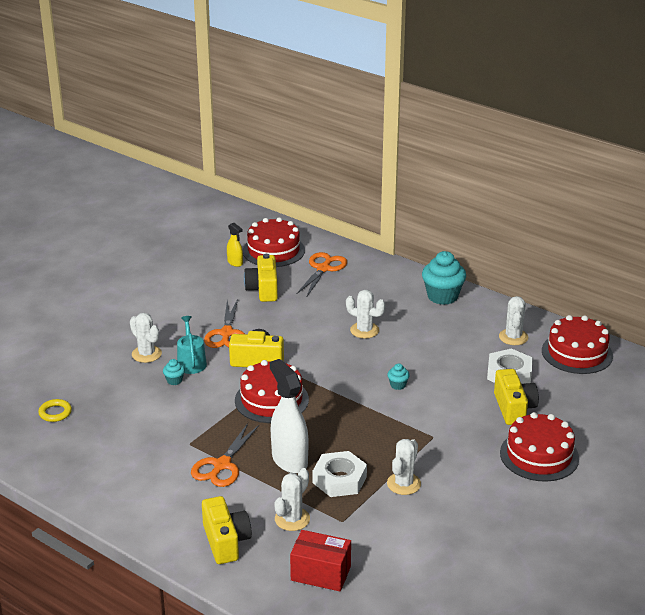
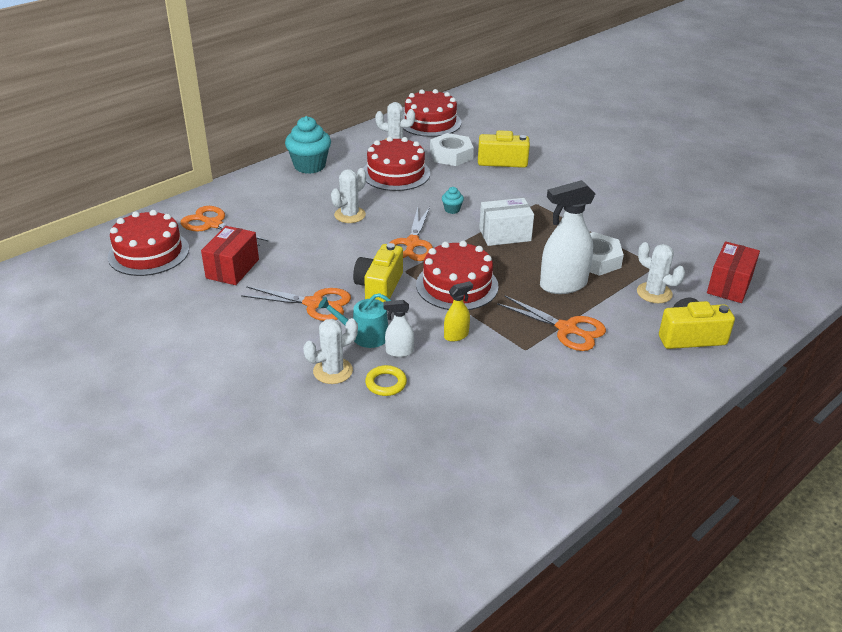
camera: 80 degrees left, 5 degrees up
yellow ring [38,399,72,422] -> yellow ring moved to [365,365,407,396]
turquoise cupcake [163,359,185,385] -> white spray bottle [384,300,414,357]
yellow spray bottle [227,223,243,267] -> yellow spray bottle moved to [444,281,473,342]
yellow camera [244,254,278,302] -> red box [201,226,259,285]
white cactus [387,439,421,495] -> none
red cake [500,412,579,482] -> red cake moved to [363,137,430,191]
none -> orange scissors [389,207,433,261]
none -> white box [479,198,534,246]

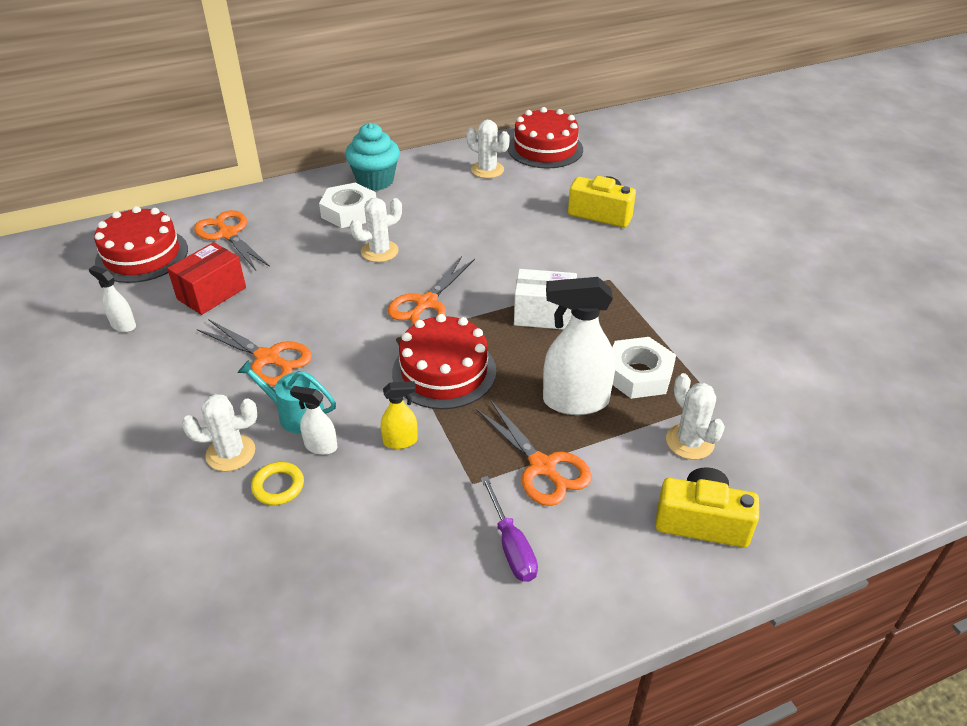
camera: 20 degrees right, 5 degrees up
yellow camera [353,243,403,303] -> none
red cake [363,137,430,191] -> none
white nut [430,133,474,166] -> white nut moved to [319,183,376,228]
turquoise cupcake [442,187,464,214] -> none
red box [707,241,760,303] -> none
none -> white spray bottle [89,266,136,332]
none -> purple screwdriver [481,476,538,582]

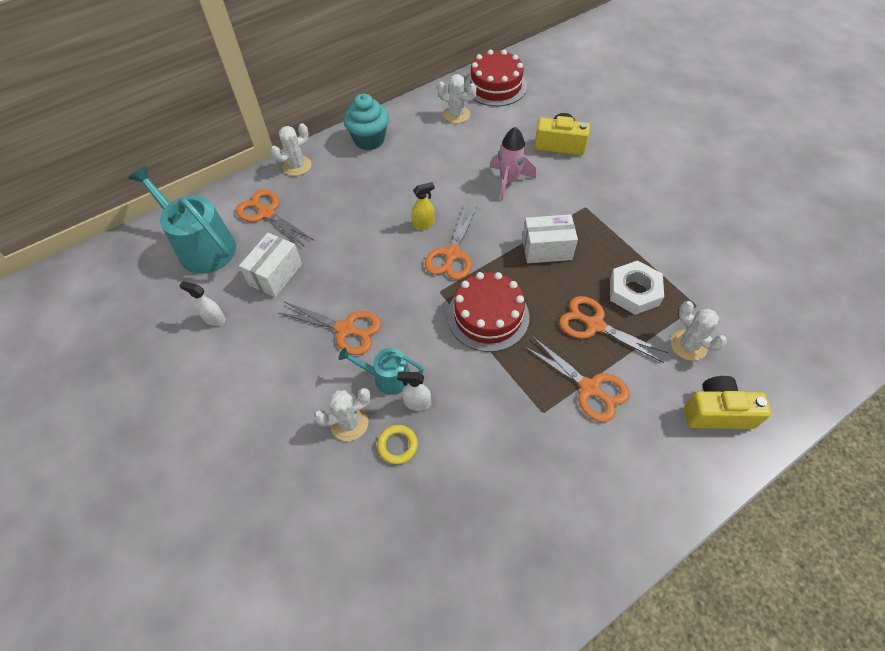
camera: 10 degrees left, 15 degrees up
red cake [94,206,188,283] -> turquoise watering can [129,166,236,274]
red box [167,242,246,315] -> white box [239,233,302,297]
white nut [319,183,376,228] -> none
white cactus [350,198,402,262] -> white cactus moved to [271,123,311,176]
yellow spray bottle [381,381,418,449] -> yellow spray bottle moved to [411,182,435,230]
purple screwdriver [481,476,538,582] -> none
white spray bottle [543,277,615,415] -> orange scissors [559,296,669,363]
none -> pink rocket [490,127,536,201]

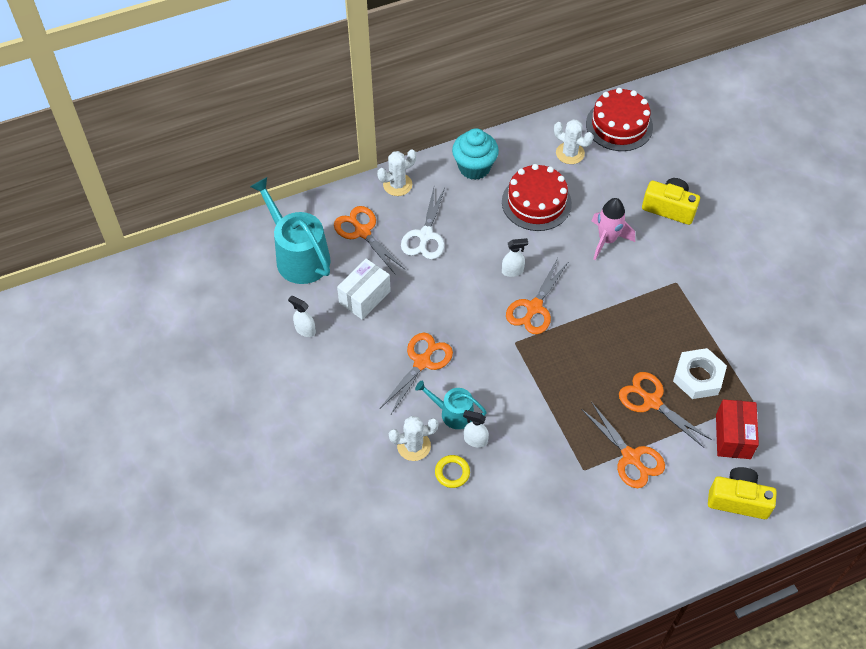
camera: 10 degrees right, 0 degrees up
orange scissors [278,302,381,355] -> orange scissors turned 90 degrees counterclockwise [380,333,453,414]
yellow spray bottle [411,182,435,230] -> white spray bottle [502,238,528,277]
red cake [447,272,529,352] -> red cake moved to [502,164,572,231]
white box [522,214,578,263] -> none
white cactus [671,301,727,361] -> red box [716,399,759,459]
none -> white scissors [401,188,445,259]

